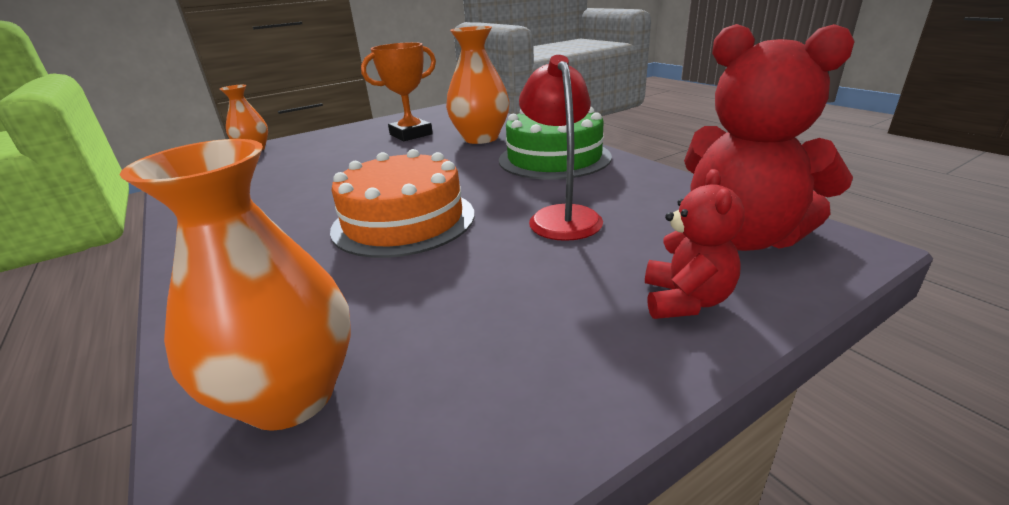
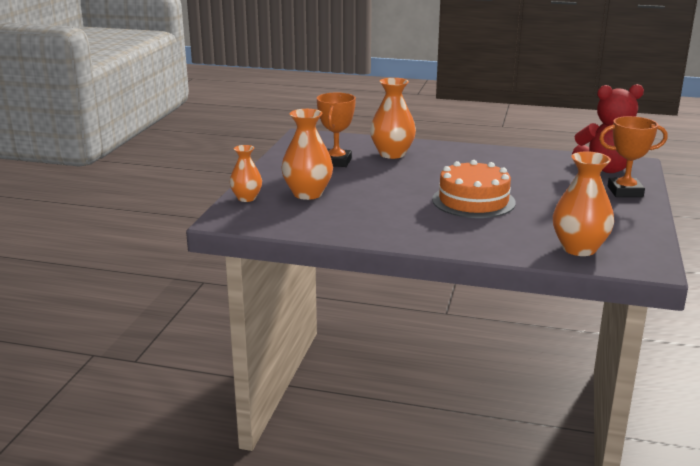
camera: 45 degrees left, 5 degrees down
green cake [499,106,612,180] -> none
red lamp [519,55,603,241] -> none
red teddy bear [645,169,745,319] -> orange trophy [599,116,668,197]
none -> orange vase [281,109,333,200]

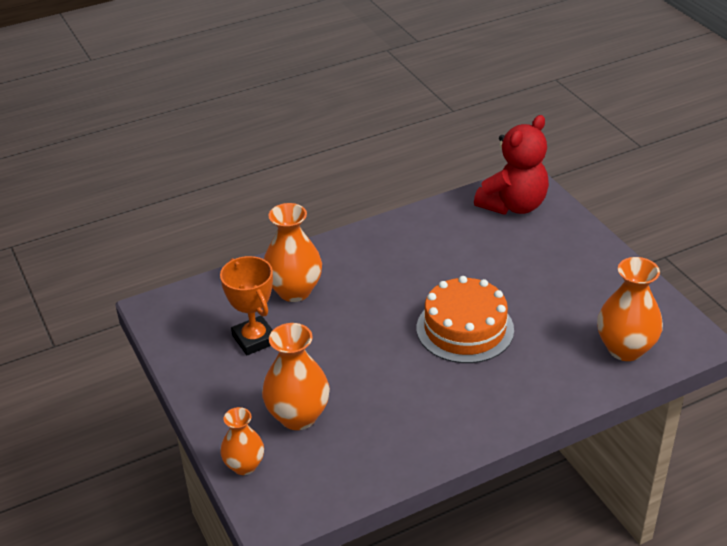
camera: 40 degrees left, 15 degrees up
orange trophy [599,116,668,197] -> none

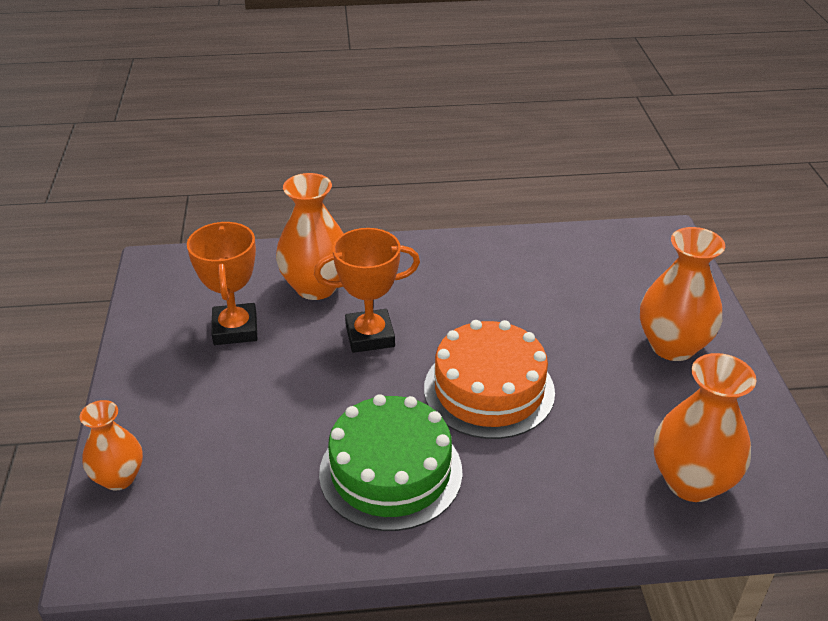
camera: 20 degrees right, 0 degrees up
orange vase [262,323,330,430] -> orange vase moved to [640,227,725,361]
red teddy bear [474,115,549,215] -> none
none -> orange trophy [314,228,420,353]
none -> green cake [319,394,463,531]

